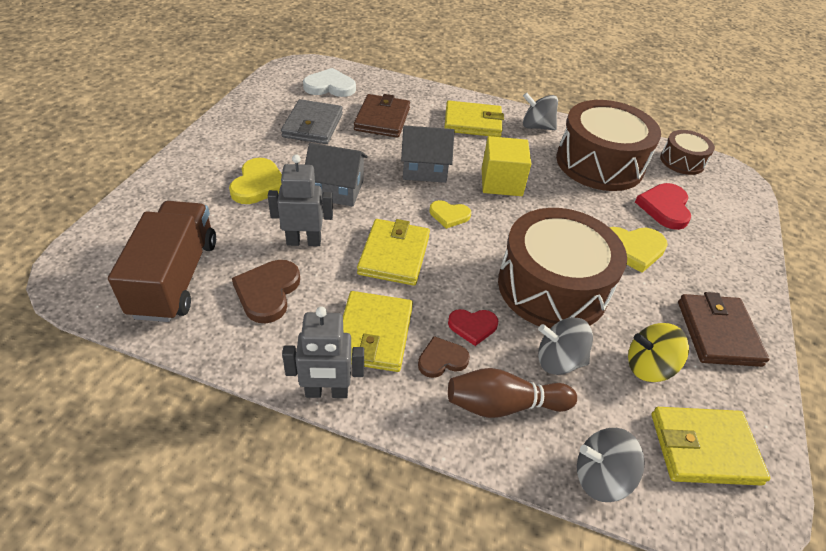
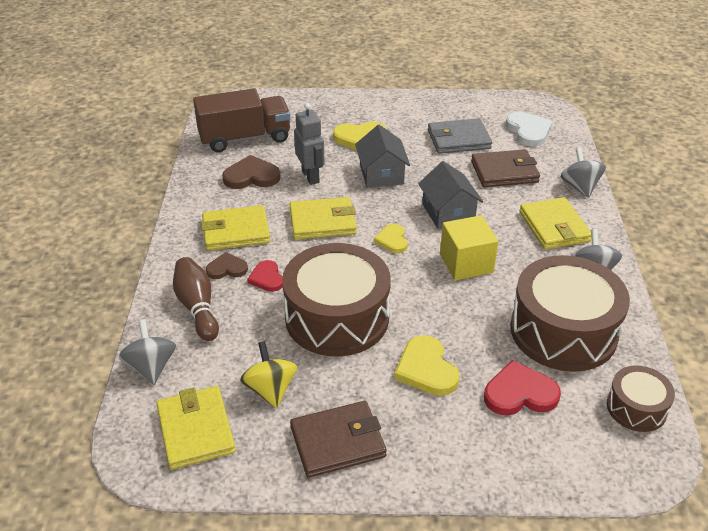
camera: 75 degrees right, 5 degrees down
grey robot [282,306,364,398] -> none
brown heart [418,336,470,378] -> brown heart turned 60 degrees counterclockwise [206,252,248,279]
grey spinning top [538,317,593,375] -> grey spinning top moved to [561,147,606,198]

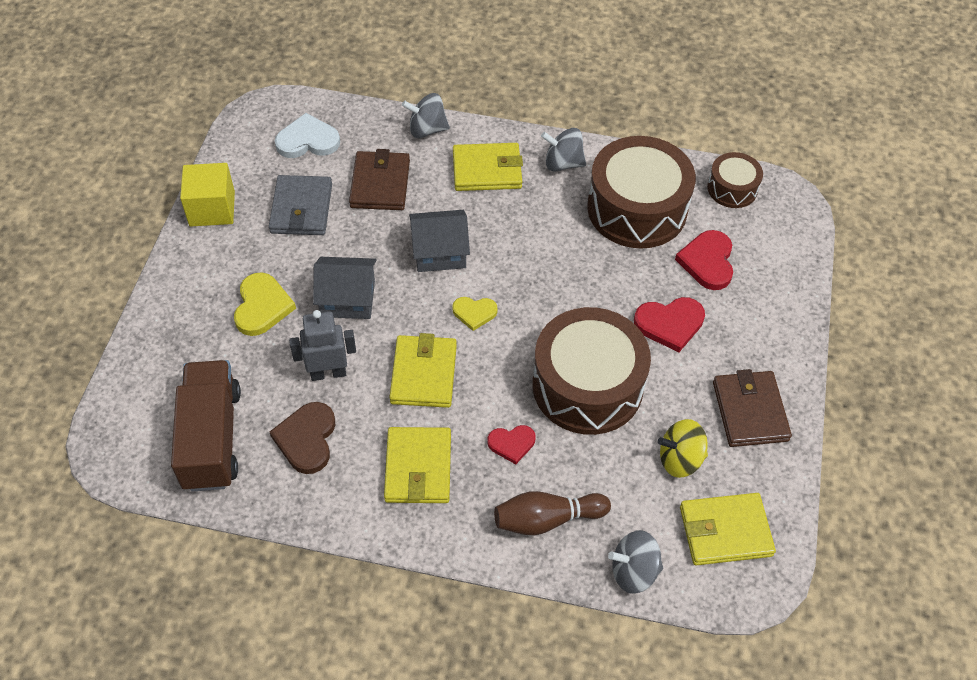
camera: 80 degrees left, 15 degrees up
brown heart [206,252,248,279] -> none
yellow heart [394,335,460,396] -> red heart [634,297,705,352]
yellow cube [440,215,498,280] -> yellow cube moved to [180,163,235,227]

